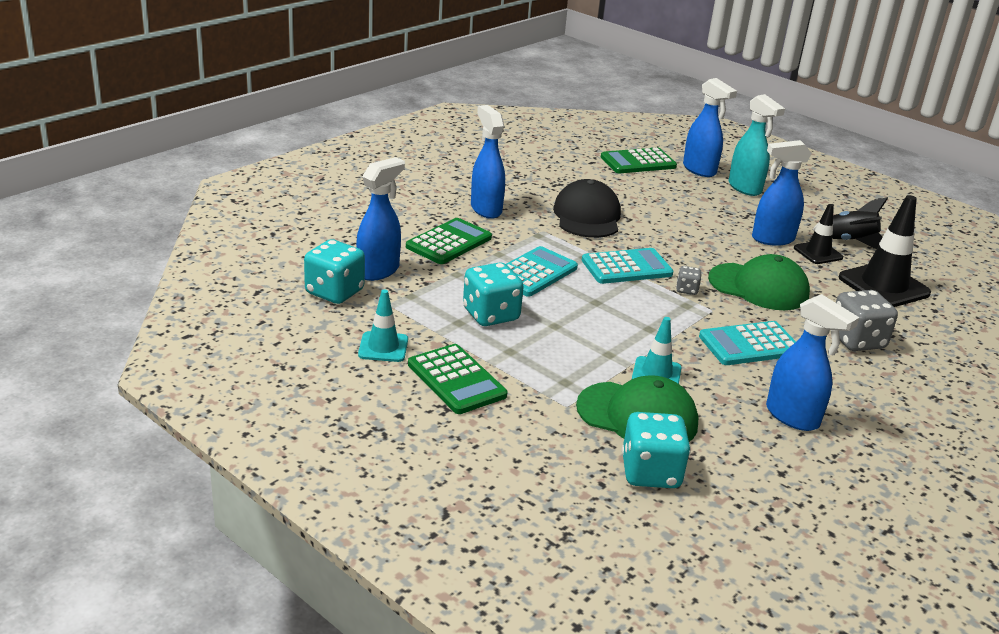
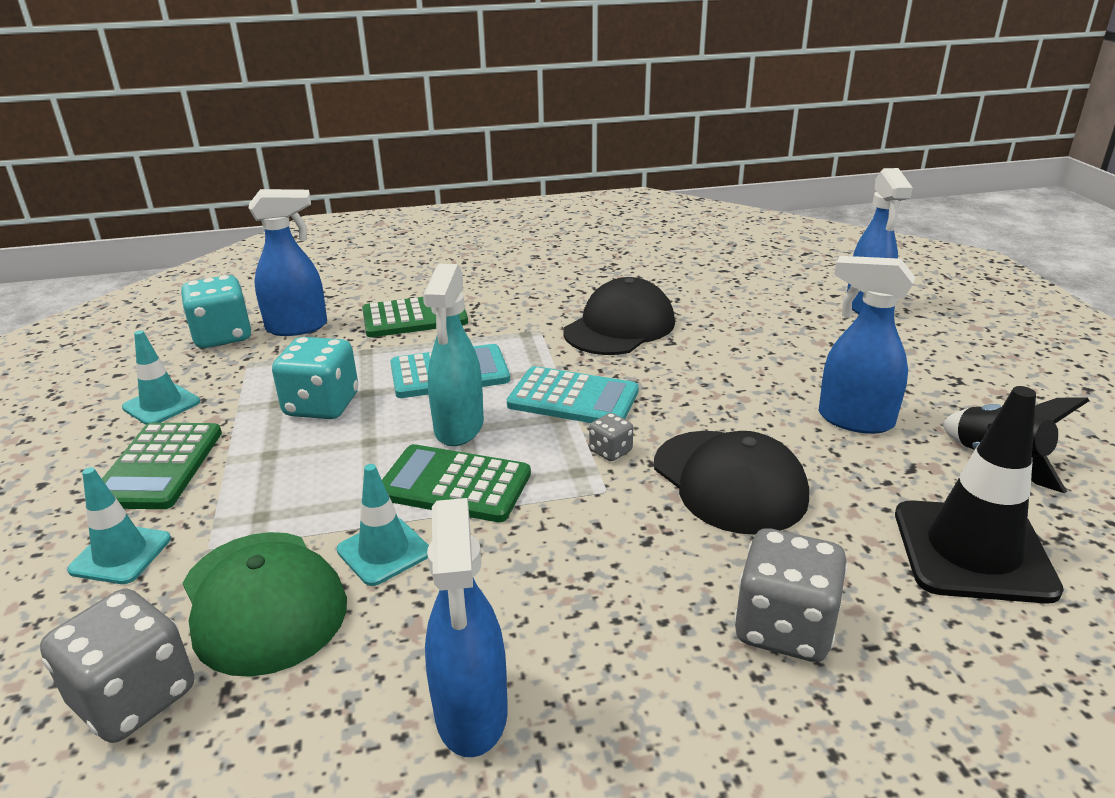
camera: 40 degrees right, 0 degrees up
blue spray bottle [471,105,505,219] -> none
green calculator [601,147,677,173] -> green calculator moved to [382,444,531,522]
turquoise dice [622,412,691,488] -> grey dice [40,589,194,743]
turquoise calculator [699,321,796,365] -> none
green cap [708,254,810,310] -> black cap [654,431,809,535]
turquoise spray bottle [728,94,785,196] -> turquoise spray bottle moved to [423,264,484,446]
black traffic cone [794,204,843,264] -> none
none -> turquoise traffic cone [67,467,171,584]

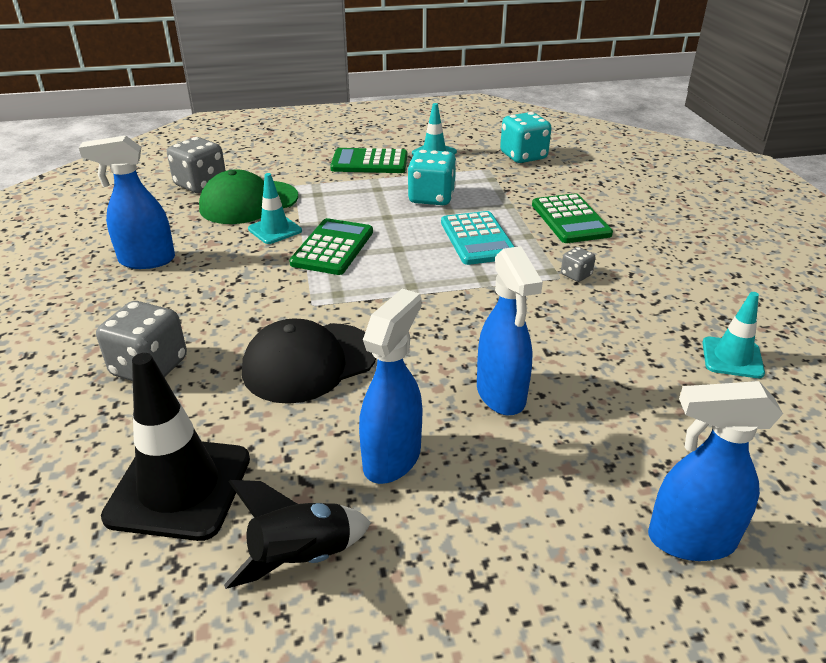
camera: 90 degrees right, 5 degrees up
turquoise traffic cone [67,467,171,584] -> turquoise traffic cone moved to [702,292,765,378]
blue spray bottle [249,189,327,336] -> blue spray bottle moved to [477,246,543,415]
turquoise spray bottle [423,264,484,446] -> none
turquoise calculator [507,366,639,423] -> none
black cap [563,277,675,355] -> none
grey dice [589,413,633,461] -> grey dice moved to [561,247,595,282]

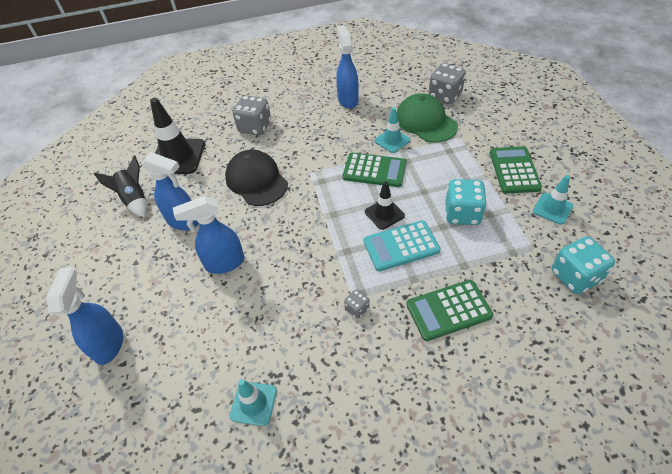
camera: 90 degrees right, 15 degrees up
none -> black traffic cone [365,181,405,230]

